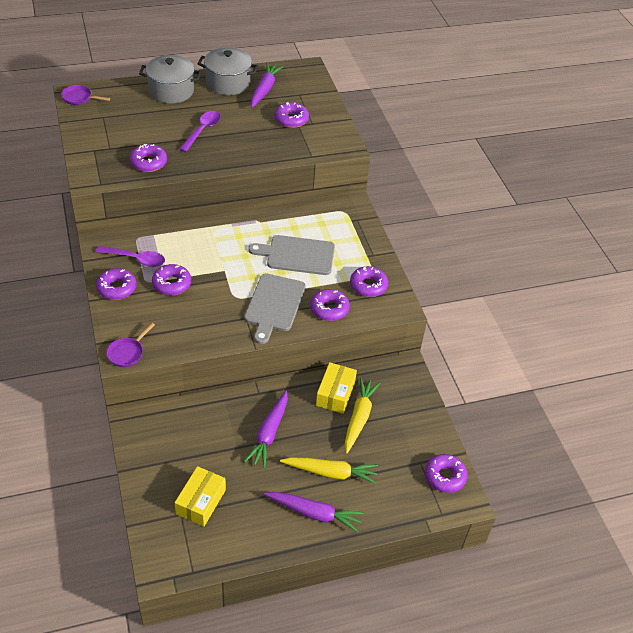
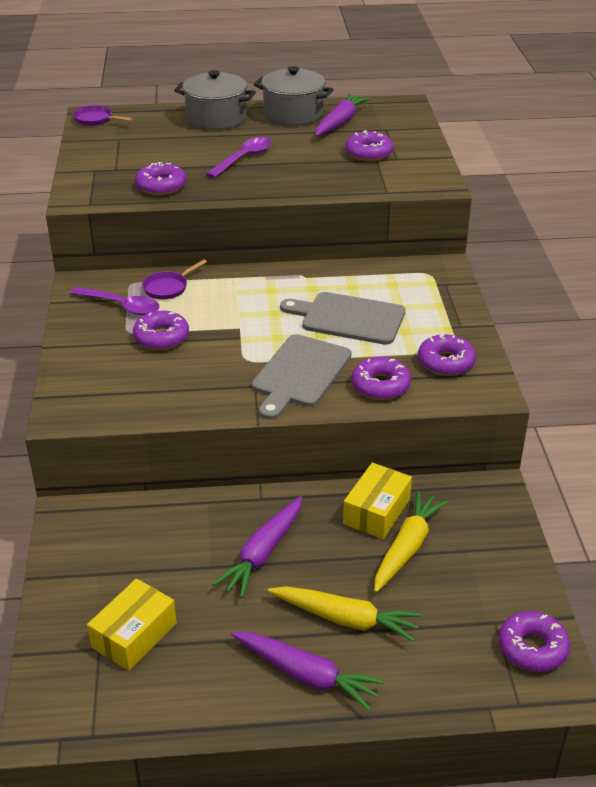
camera: 15 degrees right, 10 degrees down
purple donut [96,268,137,300] -> none
purple pan [107,323,155,367] -> purple pan moved to [142,259,207,299]

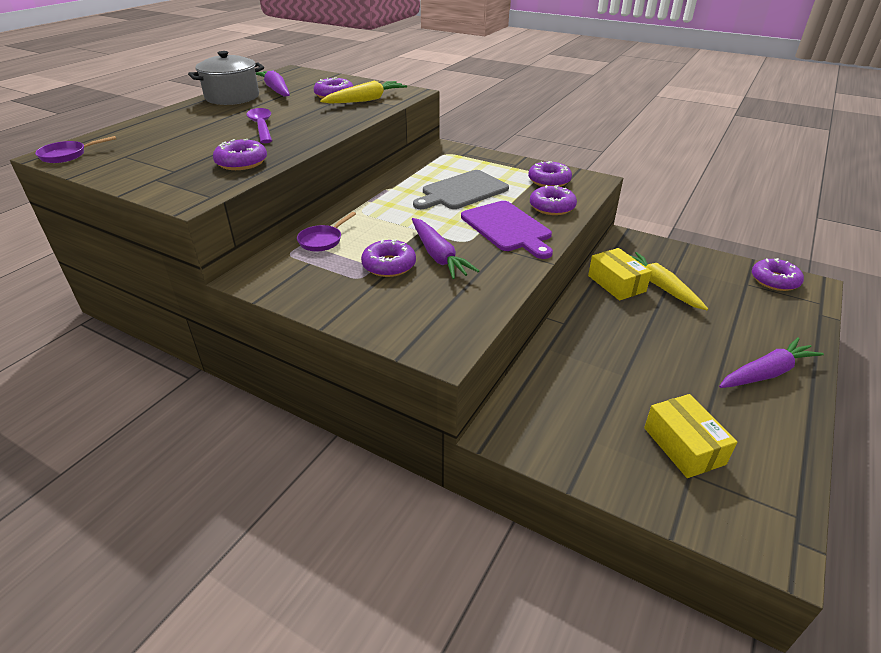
camera: 55 degrees left, 0 degrees up
purple spoon [70,287,160,315] -> none
purple pan [142,259,207,299] -> purple pan turned 45 degrees clockwise [297,212,356,251]
grey pot [174,70,256,130] -> none
purple carrot [212,496,302,598] -> purple carrot moved to [412,218,479,279]
grey cutting board [252,334,352,420] -> purple cutting board [461,201,553,259]
yellow carrot [268,586,422,642] -> yellow carrot moved to [320,80,407,103]

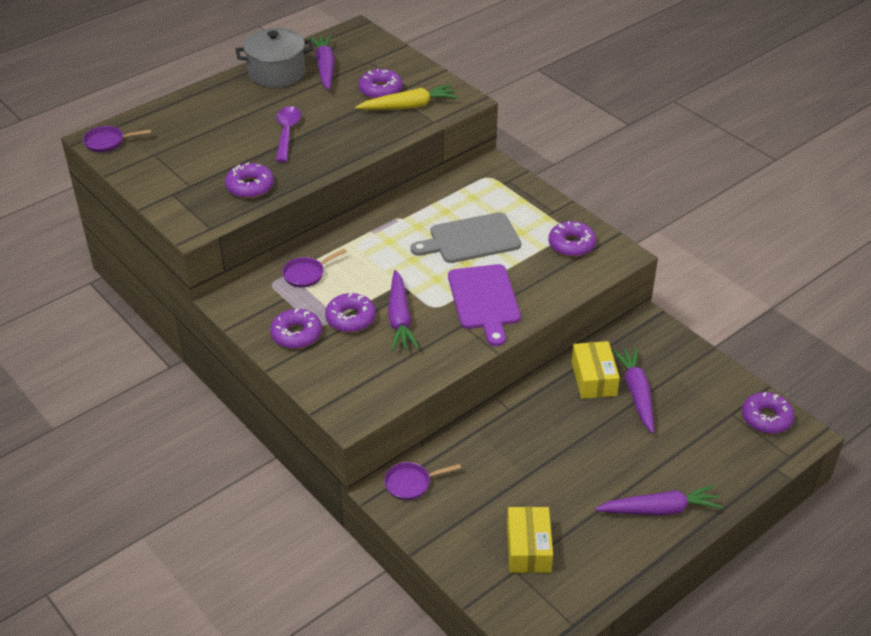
camera: 20 degrees right, 5 degrees up
purple donut [530,185,577,215] -> purple donut moved to [270,309,322,349]
yellow carrot [630,252,708,310] -> purple carrot [612,347,654,433]
none -> purple pan [384,462,461,500]

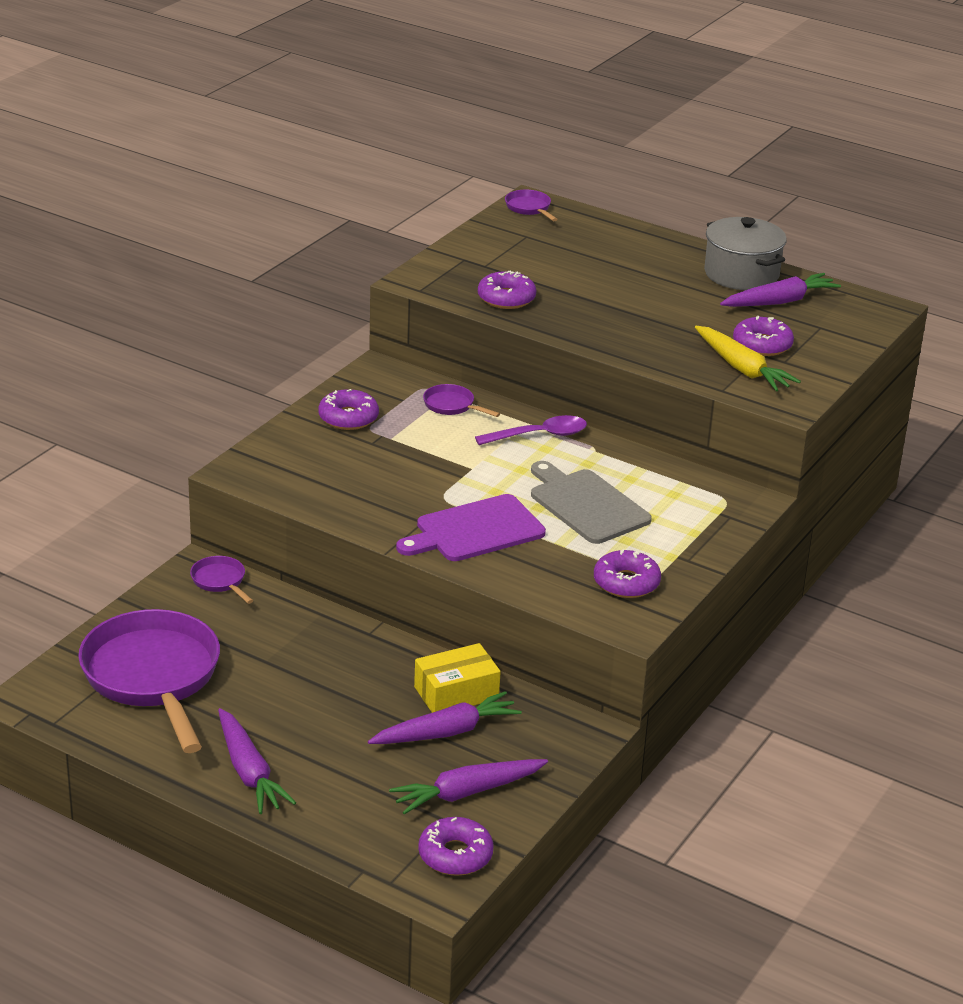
camera: 70 degrees right, 10 degrees down
purple spoon [276,106,301,162] -> purple spoon moved to [475,415,587,445]
purple donut [325,293,376,332] -> none
purple carrot [388,270,419,351] -> purple carrot moved to [389,759,548,815]
yellow box [507,507,553,573] -> purple pan [78,609,220,753]

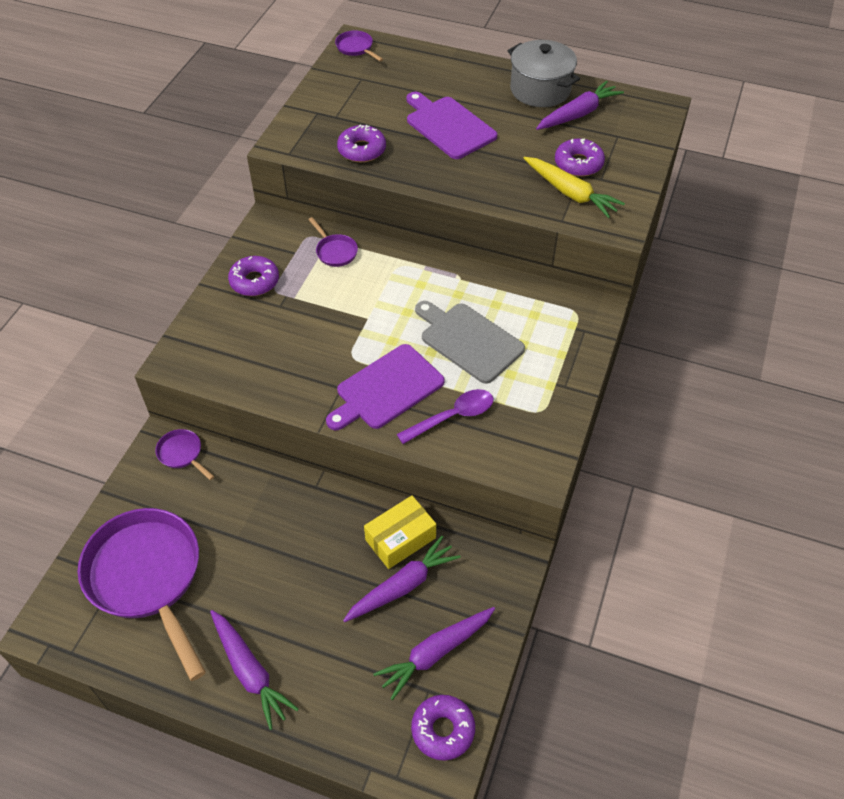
camera: 10 degrees left, 20 degrees up
purple pan [423,384,500,417] -> purple pan turned 150 degrees counterclockwise [308,217,358,267]
purple spoon [475,415,587,445] -> purple spoon moved to [397,389,493,444]
purple donut [594,549,661,598] -> none
none -> purple cutting board [406,92,497,159]

